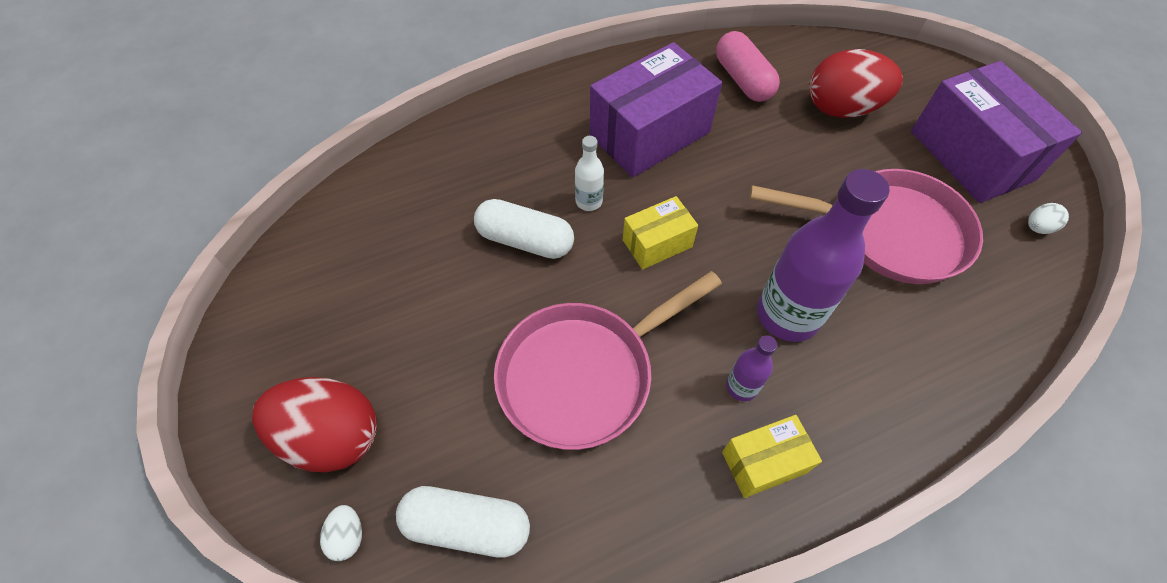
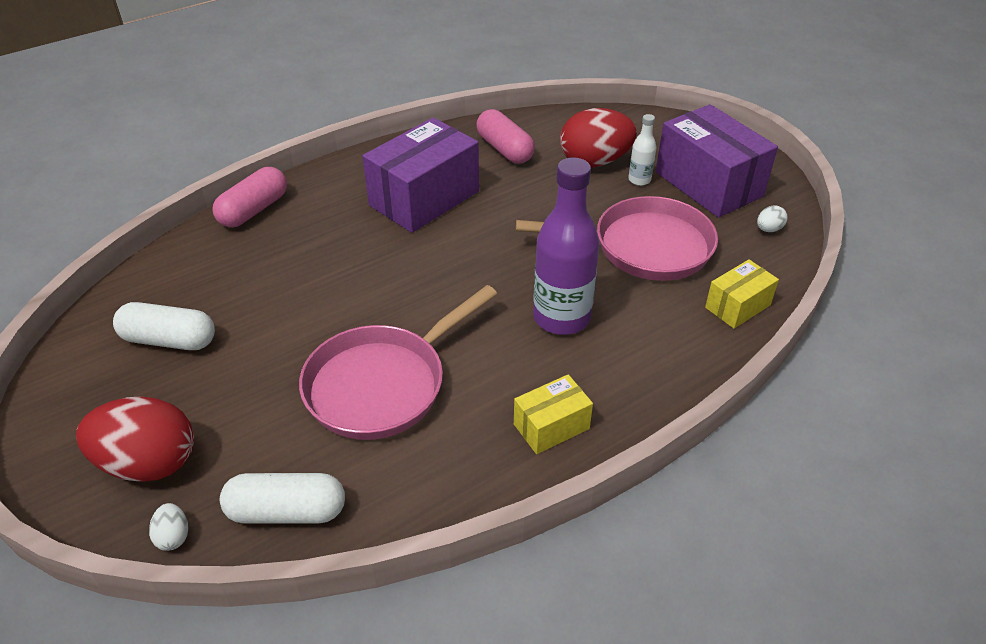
camera: 10 degrees left, 15 degrees down
white capsule [474,199,574,259] -> white capsule moved to [113,302,215,350]
white bottle [575,136,604,211] -> white bottle moved to [628,114,656,186]
yellow box [623,196,698,270] -> yellow box moved to [705,259,779,329]
purple bottle [726,335,777,401] -> none
none -> pink capsule [213,167,287,227]

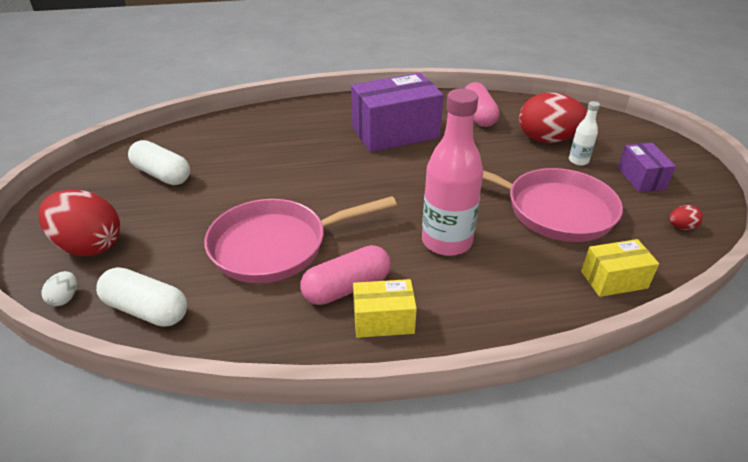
camera: 25 degrees right, 5 degrees down
pink capsule [213,167,287,227] -> pink capsule moved to [300,245,391,305]
purple bottle [533,158,599,335] -> pink bottle [422,89,483,256]
purple box [656,104,778,218] -> purple box [618,143,676,192], size x0.52
white egg [757,205,788,232] -> red egg [669,205,703,230]

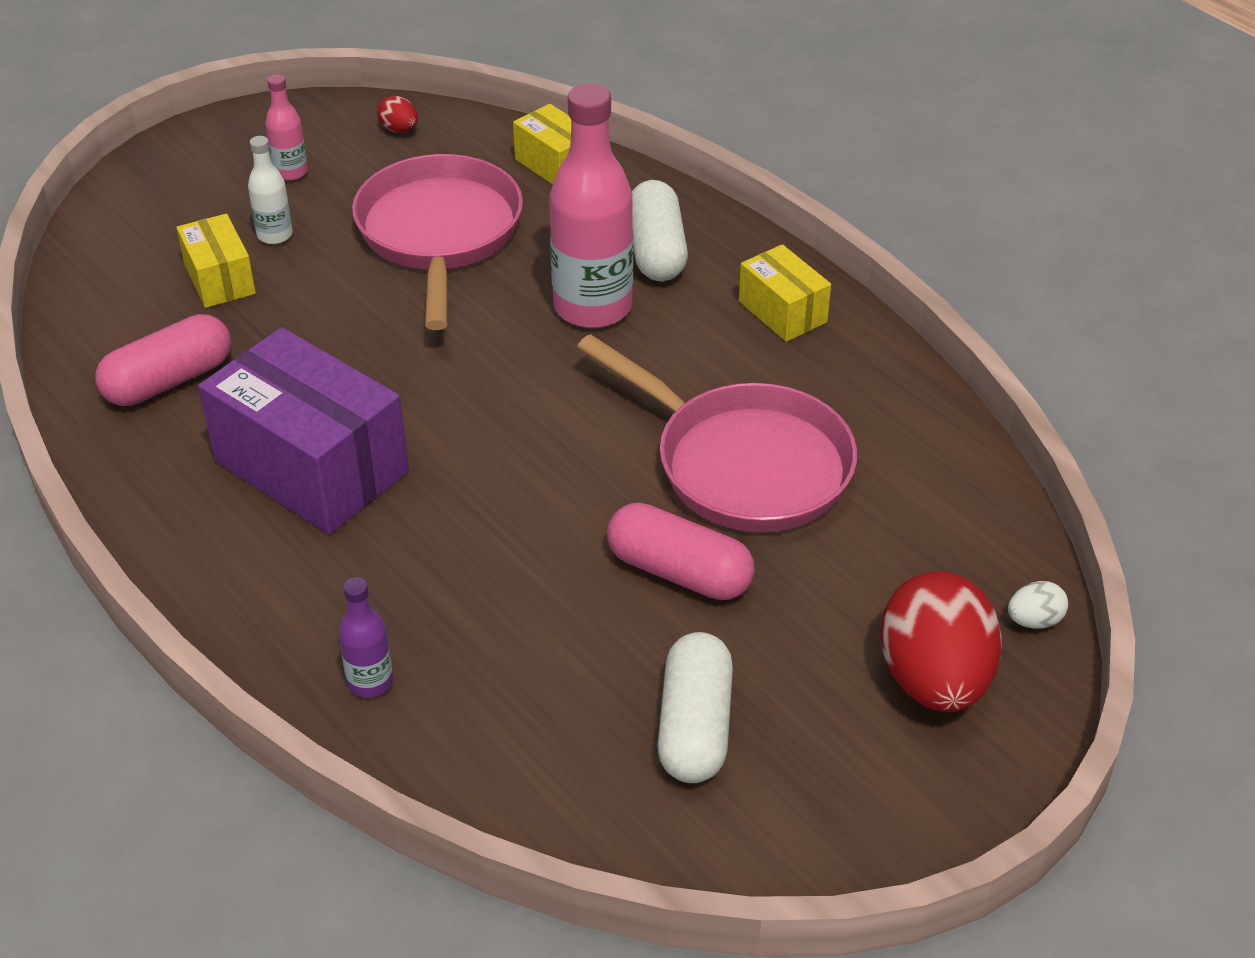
camera: 120 degrees left, 5 degrees up
white capsule [96,267,187,327] -> white capsule moved to [632,180,688,281]
pink capsule [300,245,391,305] -> pink capsule moved to [607,503,754,600]
red egg [519,93,587,143] -> yellow box [176,214,256,308]
purple box [618,143,676,192] -> pink bottle [265,74,308,181]
none -> purple bottle [339,577,393,698]

